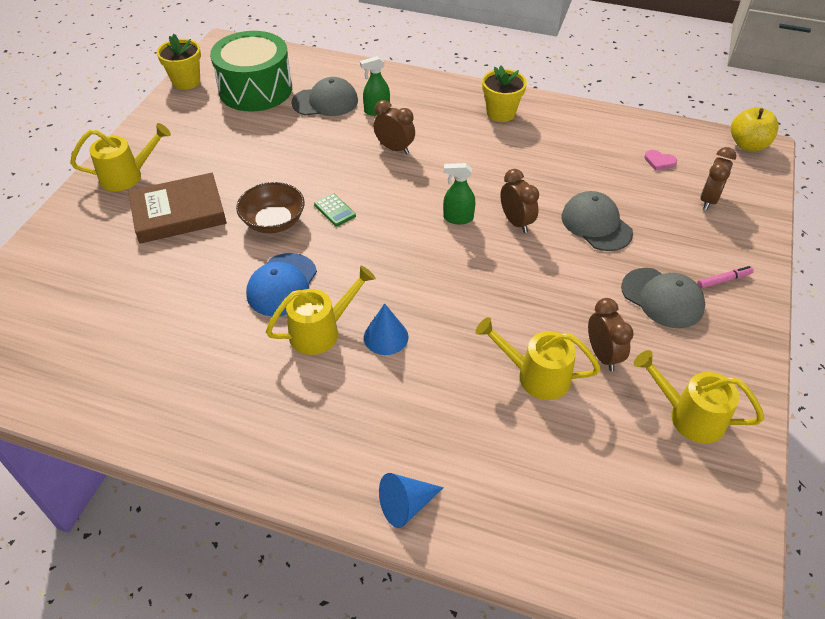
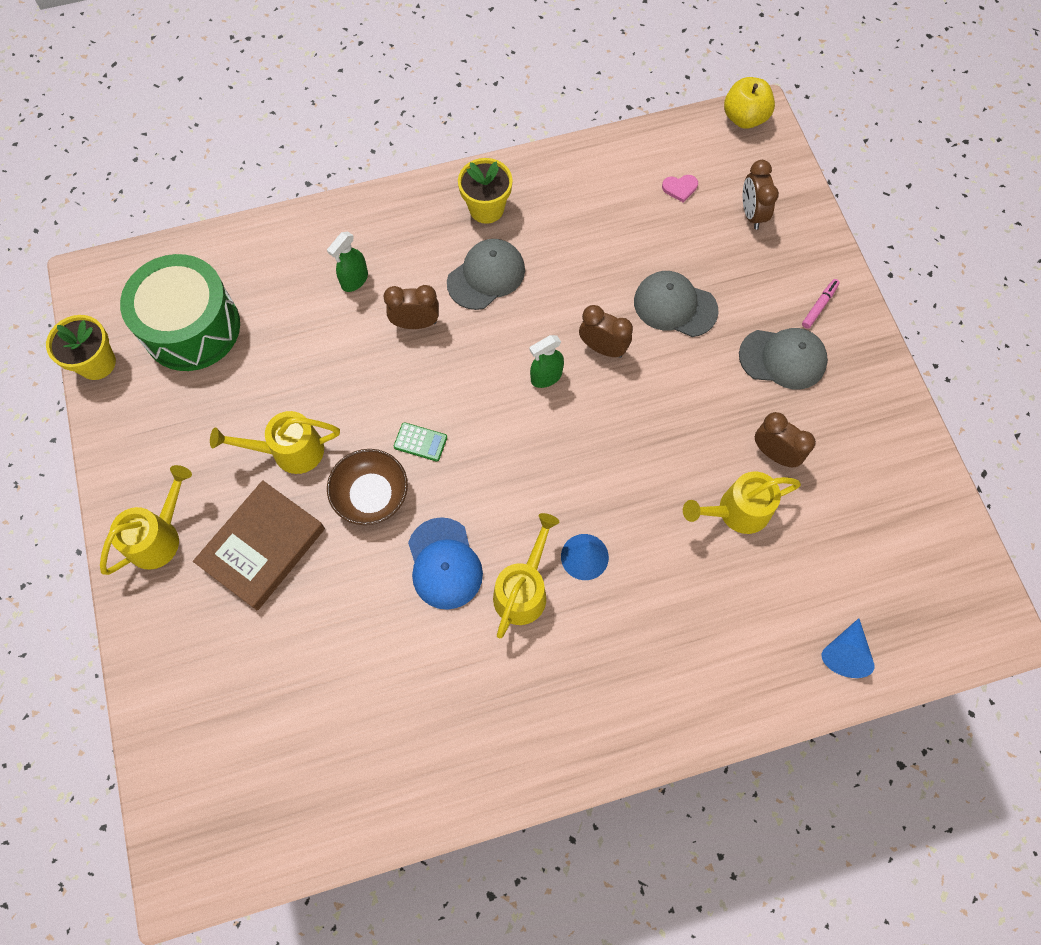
camera: 35 degrees left, 20 degrees up
grey cap [291,77,358,116] -> grey cap moved to [447,239,525,310]
blue cone [379,473,444,528] -> blue cone moved to [822,618,875,678]
yellow watering can [634,350,764,444] -> yellow watering can moved to [210,411,340,474]

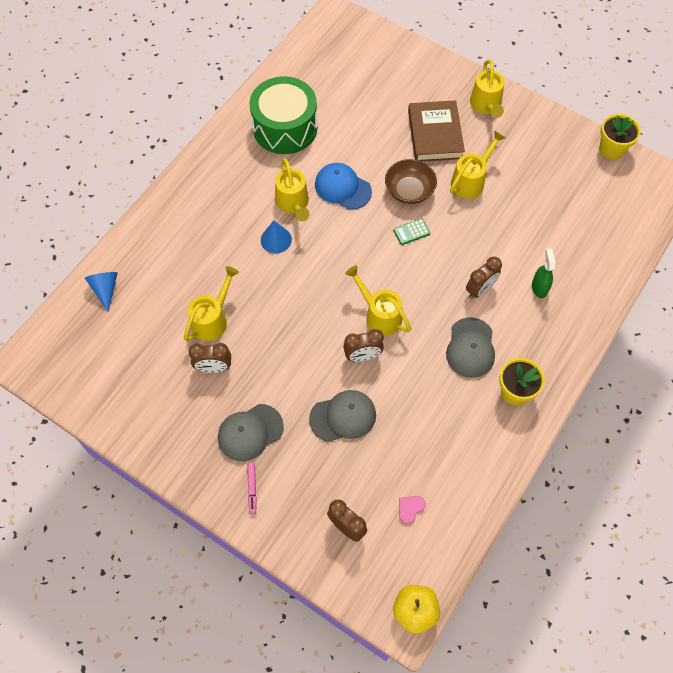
camera: 140 degrees right, 5 degrees down
green drum [120,254,240,371] -> green drum moved to [250,76,317,154]
green spray bottle [529,335,564,388] -> yellow watering can [345,265,411,335]

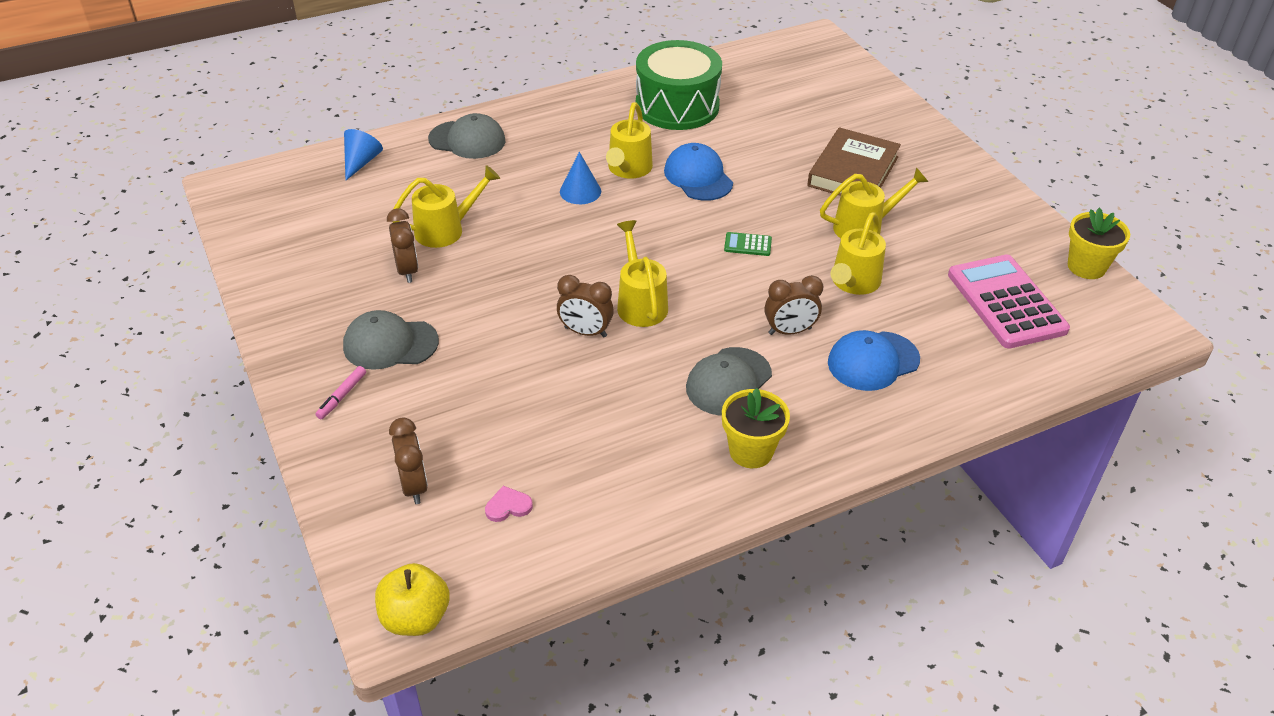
camera: 30 degrees right, 20 degrees down
brown clock [188,343,231,373] -> brown clock turned 135 degrees counterclockwise [387,209,418,283]
grey cap [309,390,376,442] -> grey cap moved to [428,113,506,159]
brown bowl [385,159,437,204] -> none
yellow watering can [470,60,505,118] -> yellow watering can moved to [831,212,886,295]
green spray bottle [532,249,556,298] -> blue cap [828,330,920,391]
none -> pink calculator [948,255,1070,349]

